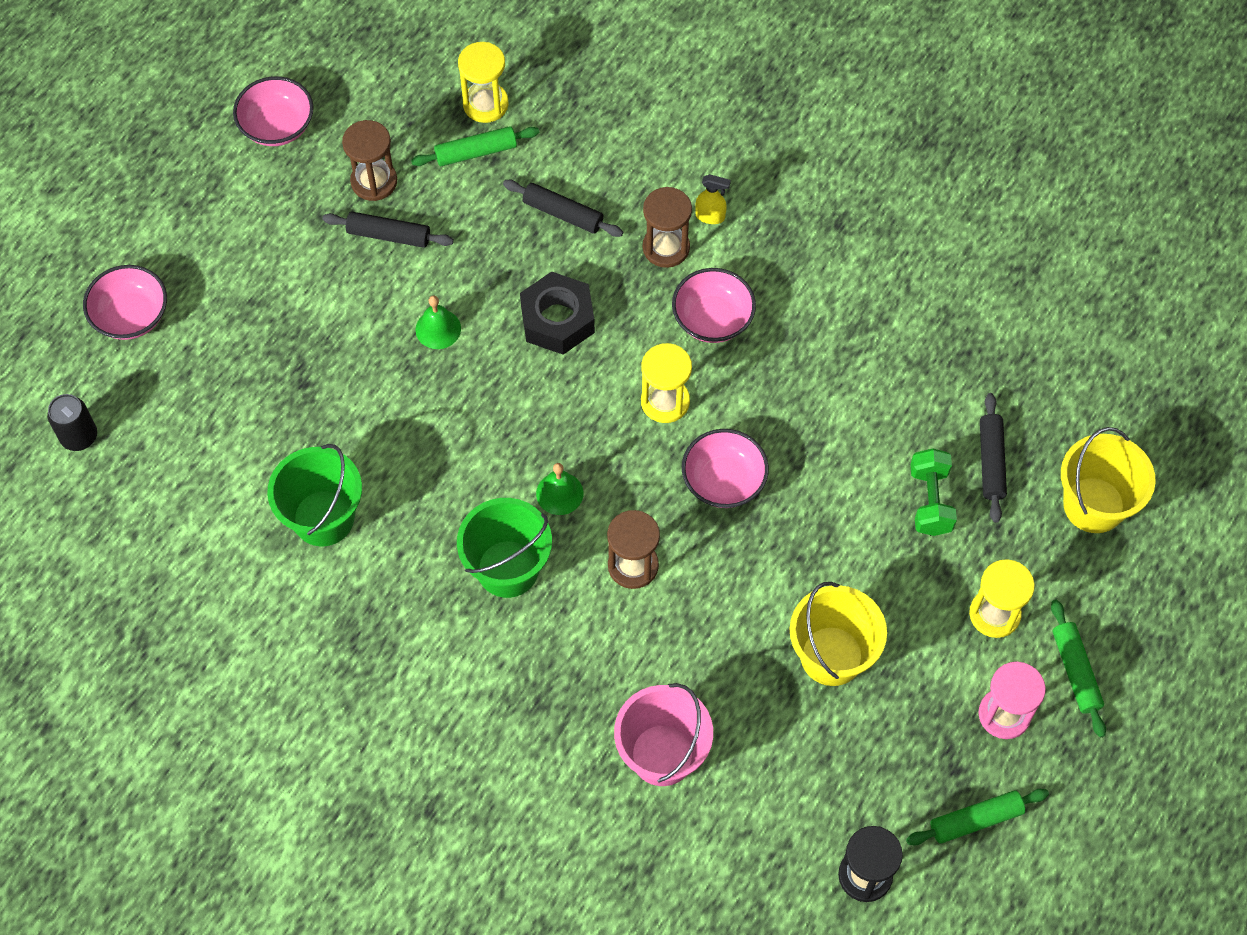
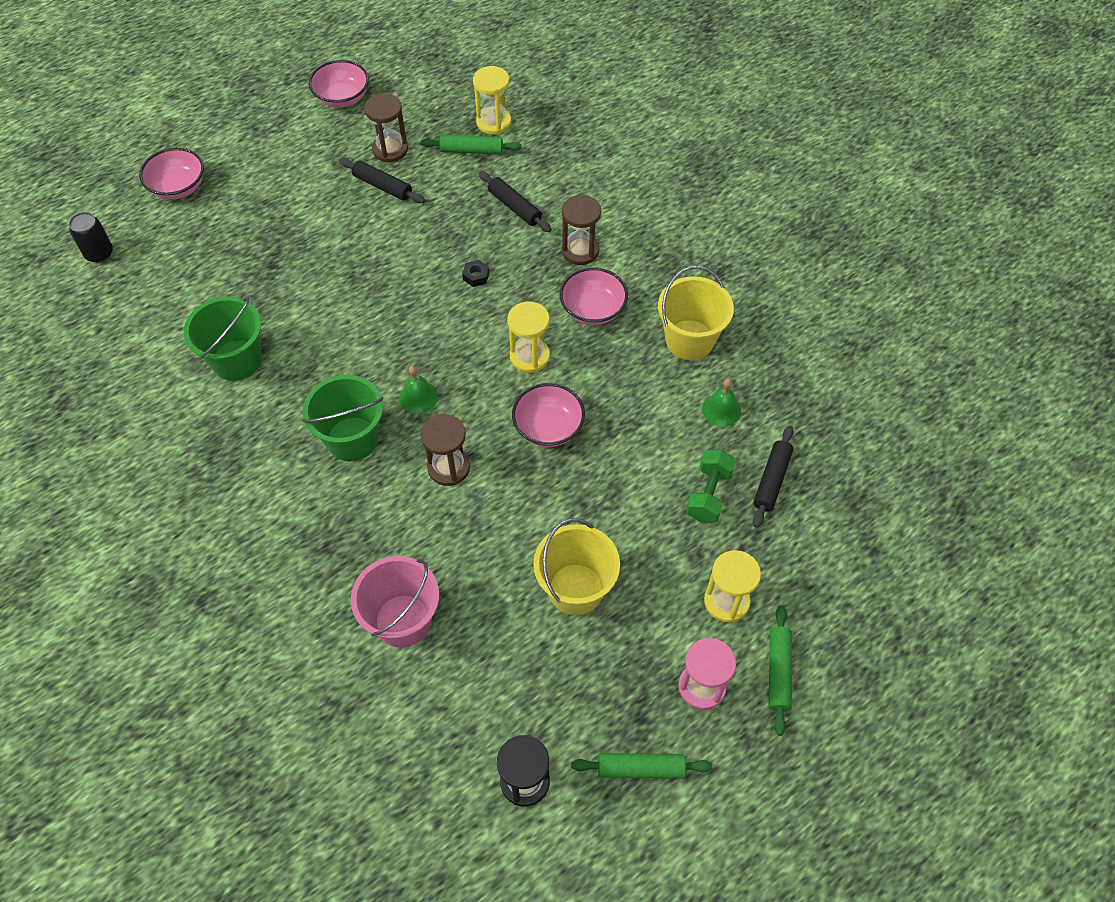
camera: 20 degrees right, 5 degrees down
green bell [415,295,461,349] -> green bell moved to [702,378,741,427]
black nut [520,272,595,355] -> black nut [462,260,489,287], size x0.44
yellow spray bottle [695,174,731,224] -> none
yellow bucket [1061,427,1156,533] -> yellow bucket moved to [658,266,734,360]

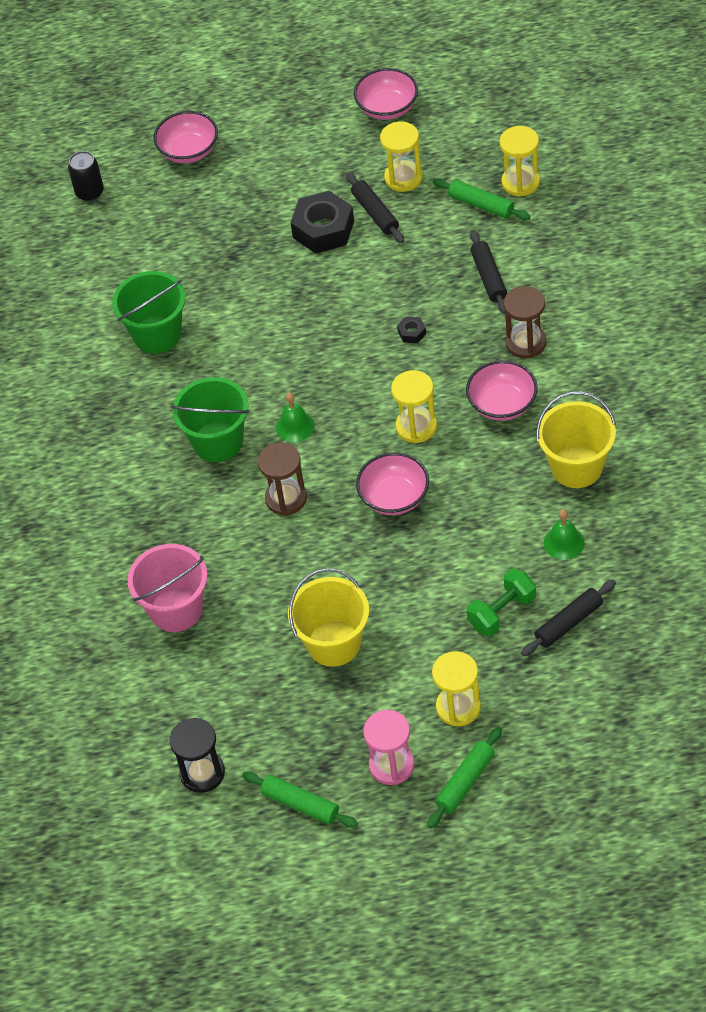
camera: 35 degrees right, 5 degrees down
brown hourglass [364,93,408,162] -> yellow hourglass [380,122,423,192]
none -> black nut [290,191,354,254]

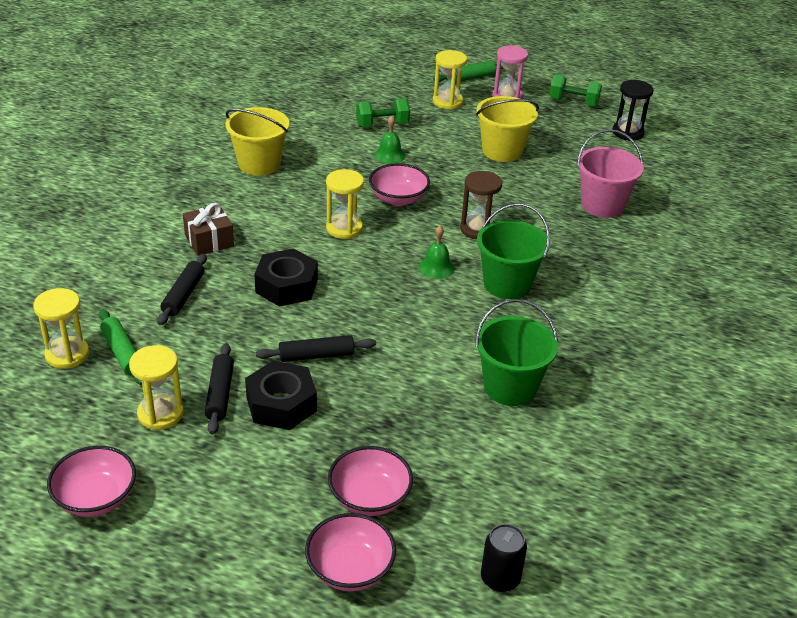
camera: 160 degrees left, 15 degrees down
green rolling pin [242,772,358,828] -> green dumbbell [549,75,602,107]
black nut [397,316,426,343] -> black nut [254,248,318,307], size x2.30
pink bowl [466,360,538,421] -> pink bowl moved to [328,446,413,516]
brown hourglass [504,286,546,359] -> brown gift [183,203,234,256]
black rolling pin [521,580,616,656] -> black rolling pin moved to [256,335,376,362]
green bell [544,509,585,560] -> green bell moved to [374,116,406,164]

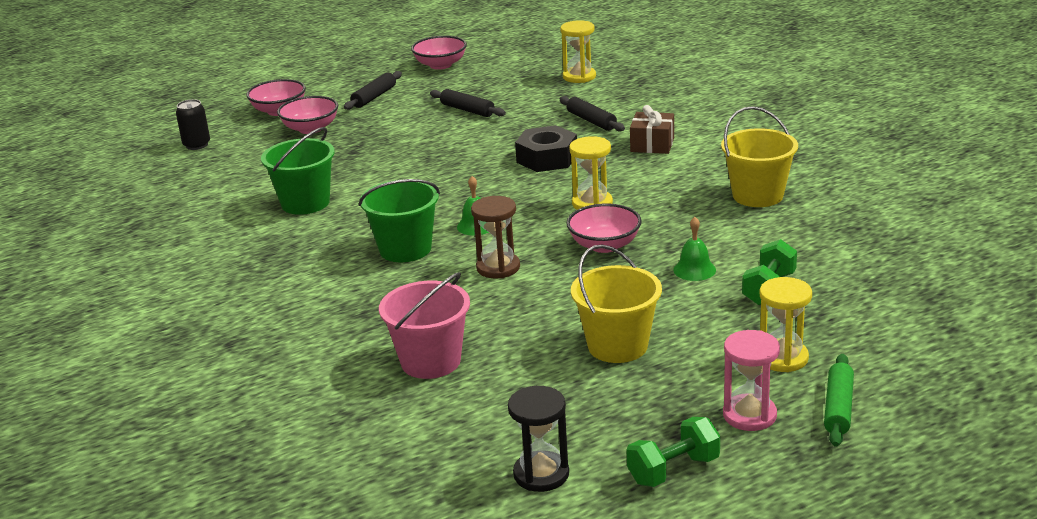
camera: 135 degrees right, 10 degrees down
green rolling pin [99,309,142,385] -> none
yellow hourglass [129,345,184,430] -> none
black nut [245,361,317,430] -> none
black rolling pin [256,335,376,362] -> black rolling pin moved to [344,71,402,110]

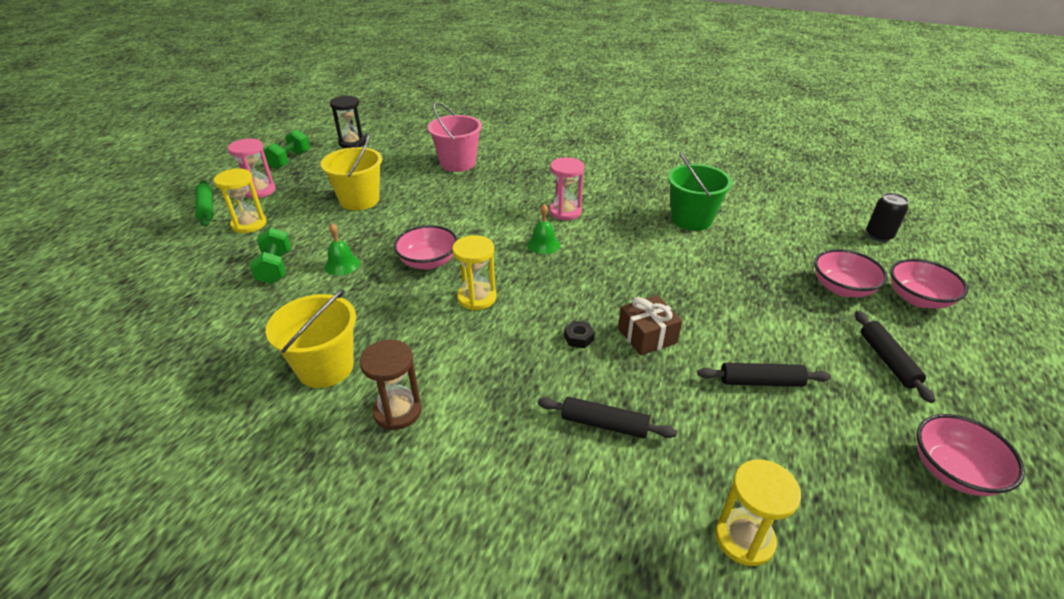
camera: 140 degrees right, 10 degrees up
green bucket [359,179,440,262] -> pink hourglass [549,157,584,220]
brown hourglass [471,196,520,278] -> brown hourglass moved to [360,340,422,430]
black nut [515,125,577,172] -> black nut [564,321,595,348], size x0.44
brown gift [630,105,674,154] -> brown gift moved to [618,295,682,356]

